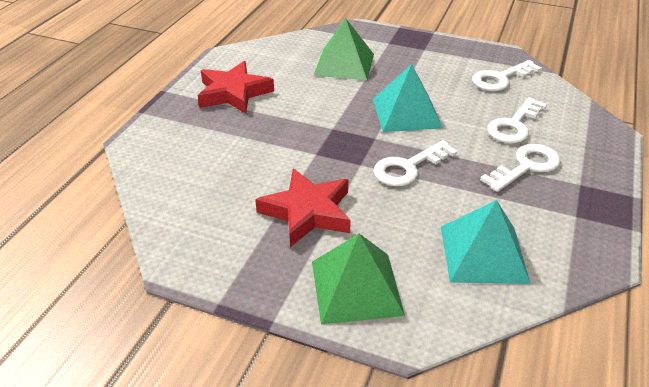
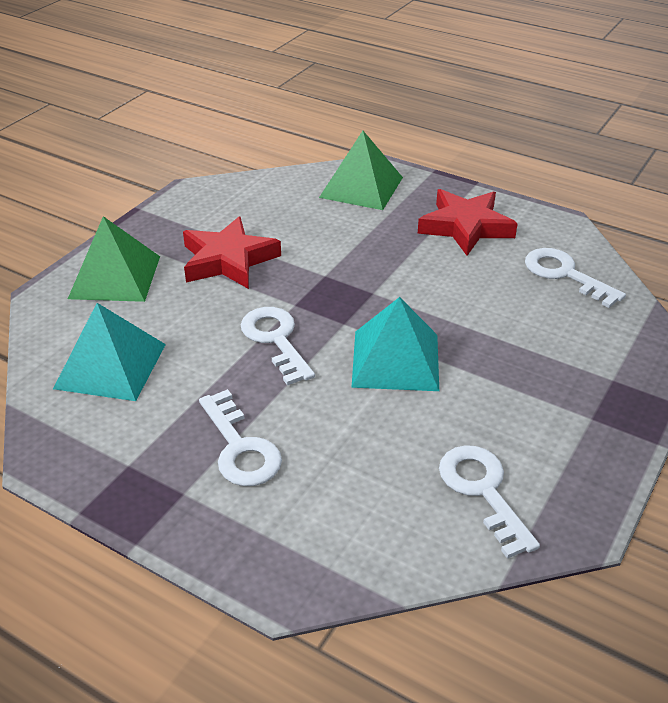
camera: 100 degrees right, 0 degrees up
green pyramid [313,18,374,81] -> green pyramid moved to [319,131,403,210]
white key [487,97,547,143] -> white key moved to [525,248,626,308]

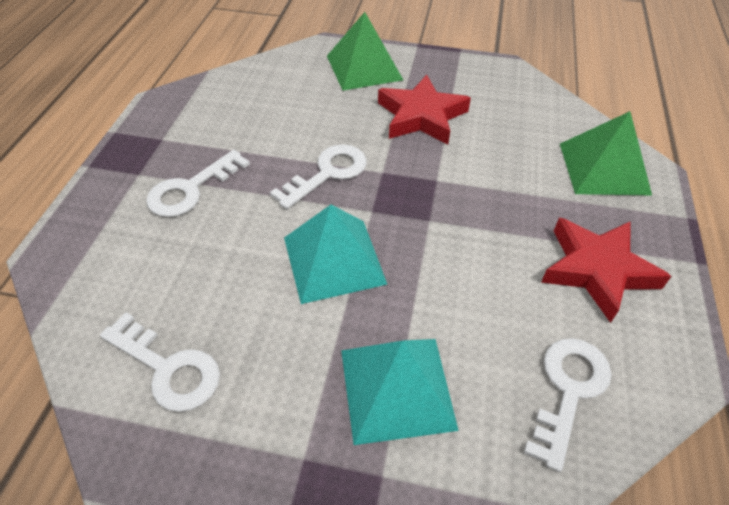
camera: 70 degrees right, 10 degrees up
turquoise pyramid [53,303,166,401] -> turquoise pyramid moved to [341,339,459,445]
white key [439,445,540,559] -> white key turned 75 degrees clockwise [100,312,220,412]

